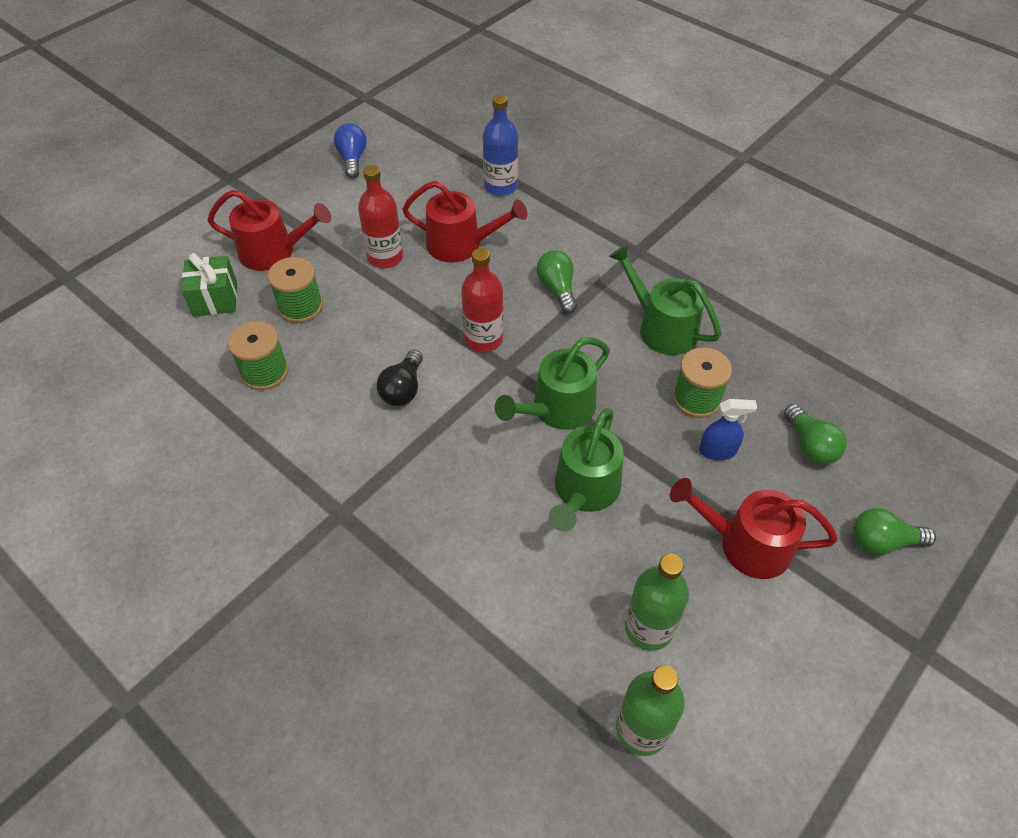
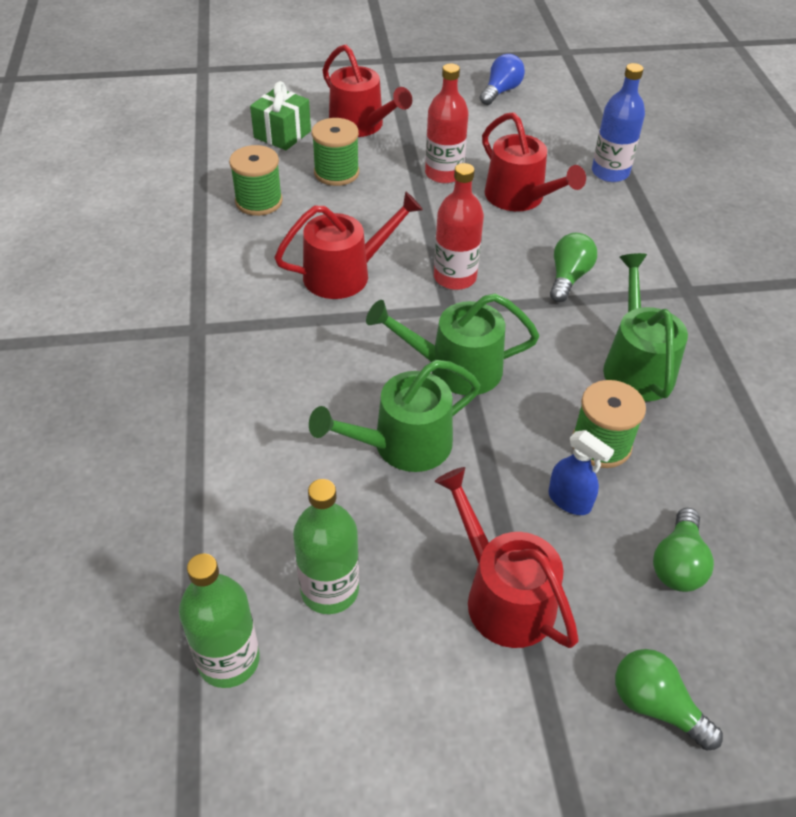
camera: 40 degrees right, 5 degrees down
black light bulb [377,350,423,406] -> red watering can [274,191,423,299]

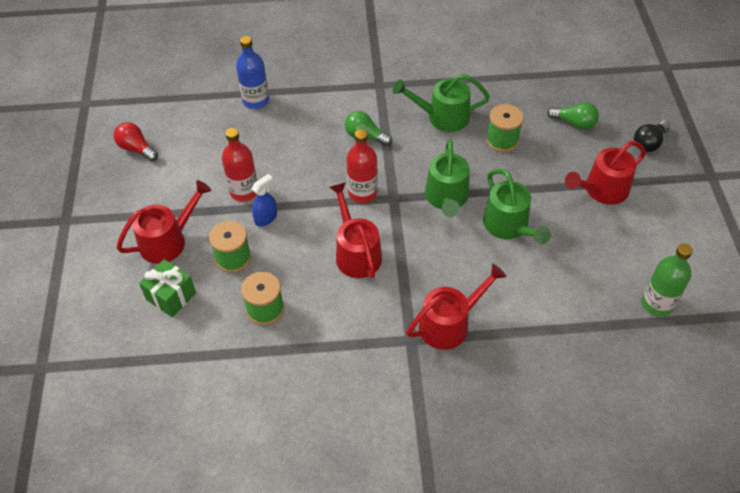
camera: 85 degrees left, 5 degrees up
green bottle [293,479,359,614] -> none
blue light bulb [480,54,525,105] -> red light bulb [114,122,158,161]
red watering can [482,112,586,211] -> red watering can moved to [406,264,506,350]
blue spray bottle [548,430,614,515] -> blue spray bottle moved to [252,174,277,226]
green light bulb [615,649,723,751] -> black light bulb [634,121,670,152]

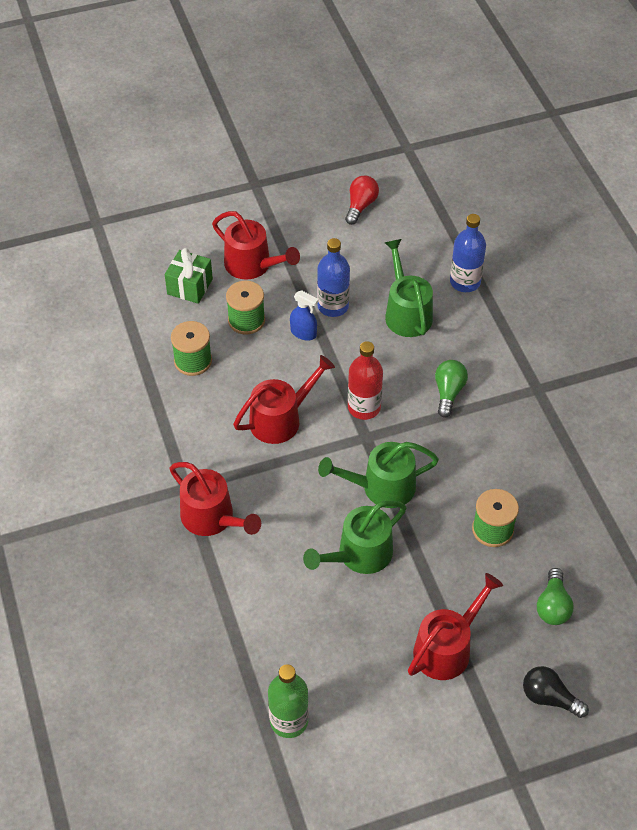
camera: 75 degrees right, 0 degrees up
red bottle [222,128,257,202] -> blue bottle [317,238,350,317]
green watering can [393,74,490,132] -> green watering can moved to [385,239,433,337]
red watering can [565,141,646,205] -> red watering can turned 90 degrees clockwise [408,573,503,680]

